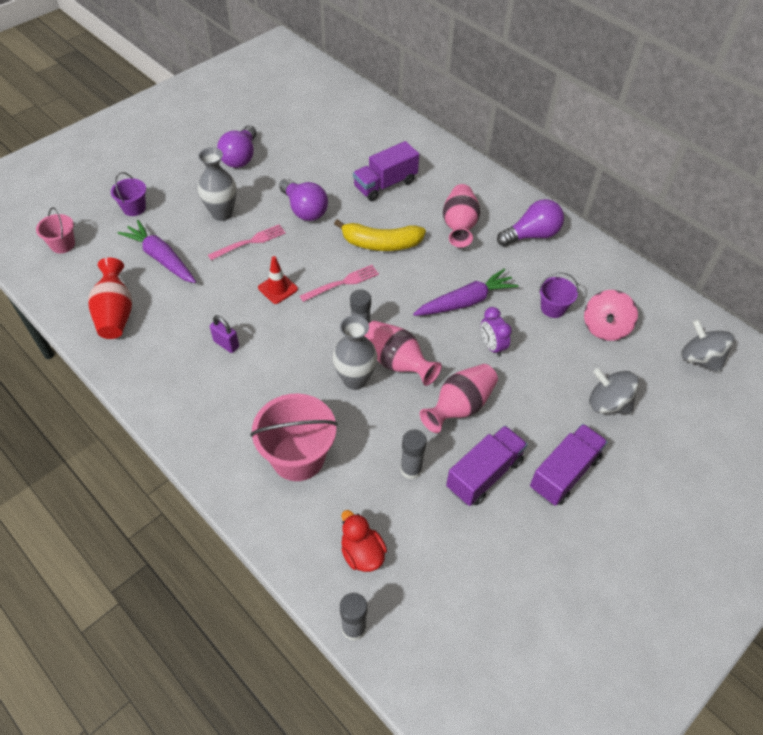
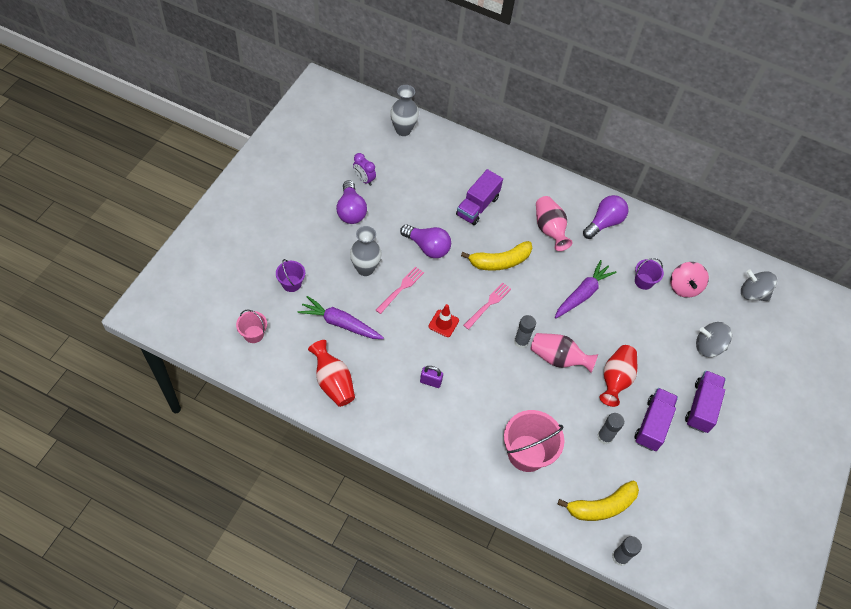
camera: 25 degrees left, 5 degrees up
grey vase [332,315,377,390] -> grey vase moved to [390,85,419,136]
red duck [341,510,387,572] -> yellow banana [557,480,639,521]
pink vase [420,364,498,433] -> red vase [599,345,637,407]
purple clock [481,307,512,357] -> purple clock moved to [353,153,376,186]

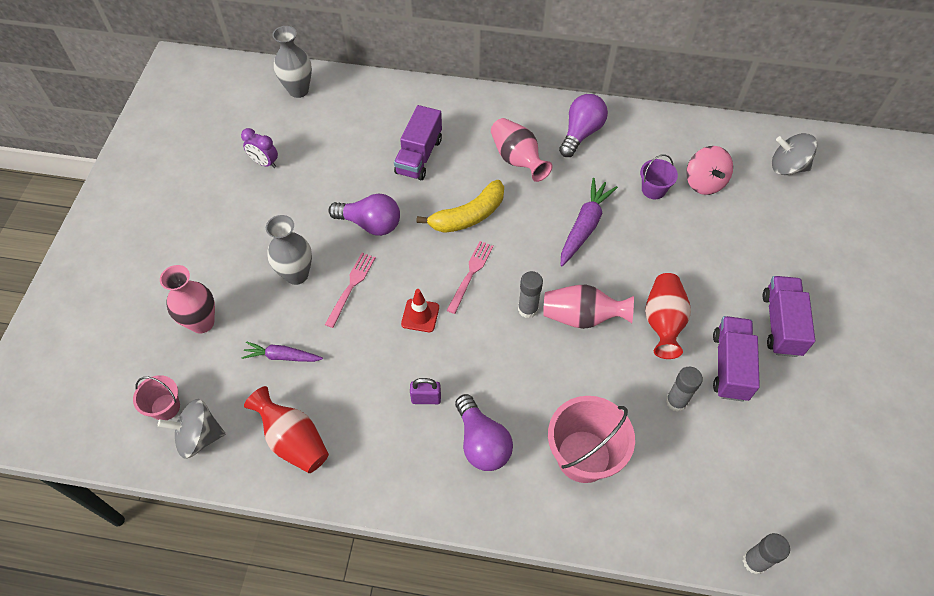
camera: 10 degrees left, 0 degrees up
purple bucket [276,259,305,292] -> pink vase [160,265,215,333]
purple carrot [298,296,384,339] -> purple carrot [241,341,323,362], size x0.64
purple light bulb [336,180,367,224] -> purple light bulb moved to [455,394,513,471]
yellow banana [557,480,639,521] -> none
grey spinning top [696,322,732,357] -> grey spinning top moved to [158,399,225,459]

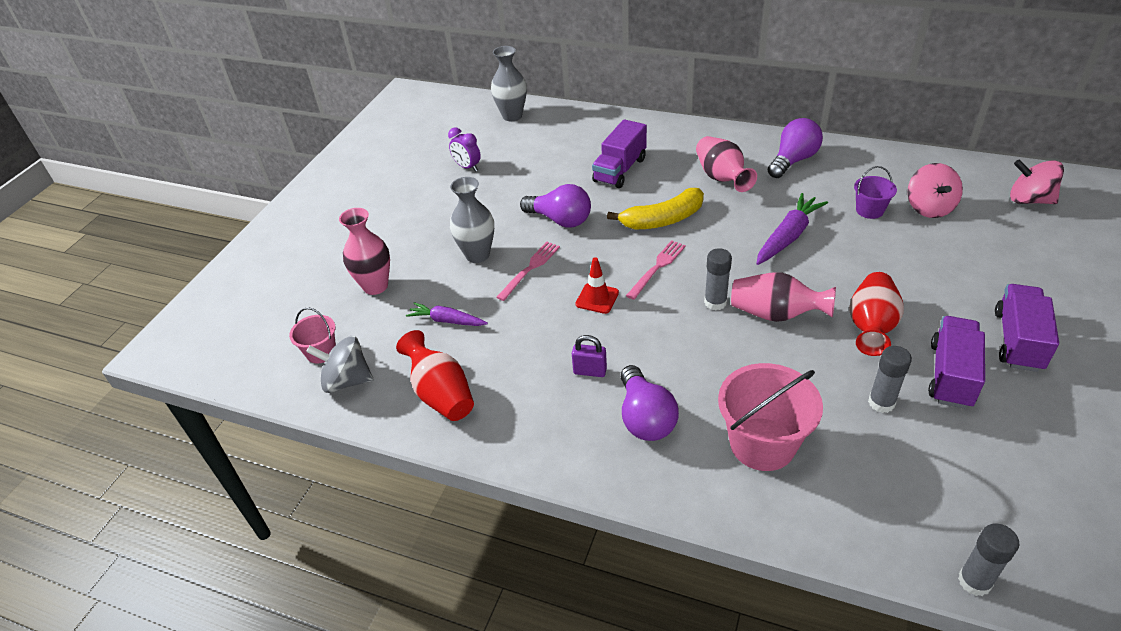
camera: 15 degrees right, 15 degrees down
grey spinning top [772,133,817,175] -> pink spinning top [1010,159,1064,204]

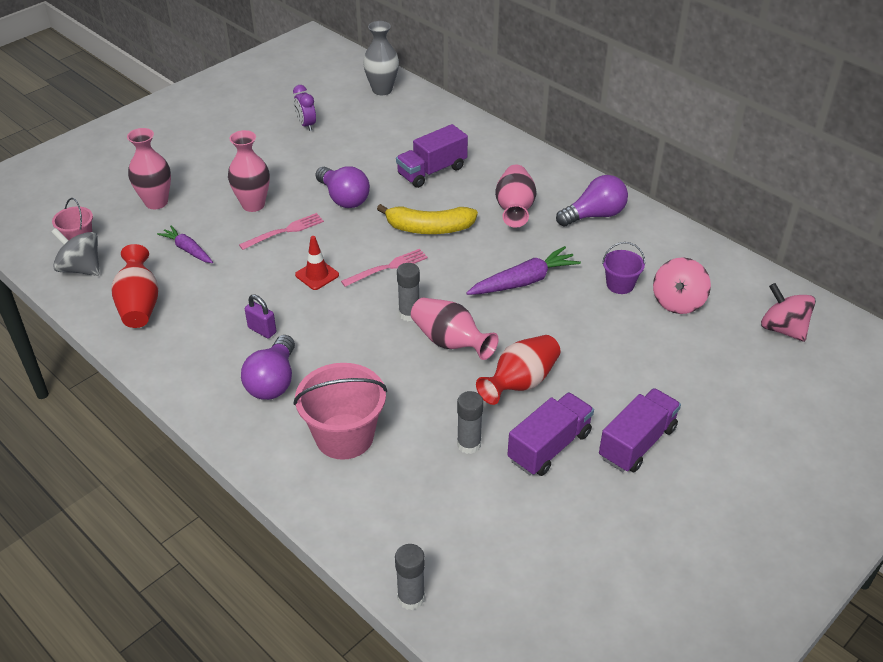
camera: 20 degrees right, 0 degrees up
grey vase [450,177,494,263] -> pink vase [228,130,270,212]

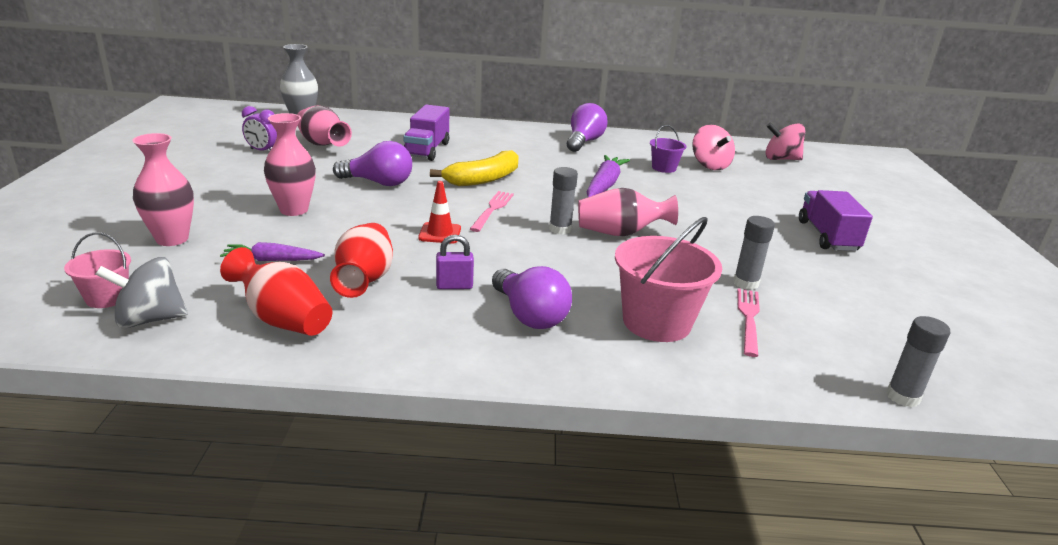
camera: 45 degrees left, 15 degrees down
pink fork [239,213,324,250] -> pink fork moved to [737,288,760,357]
red vase [476,335,560,405] -> red vase moved to [330,223,393,298]
pink vase [495,164,537,228] -> pink vase moved to [297,106,352,147]
purple truck [507,392,594,476] -> none

